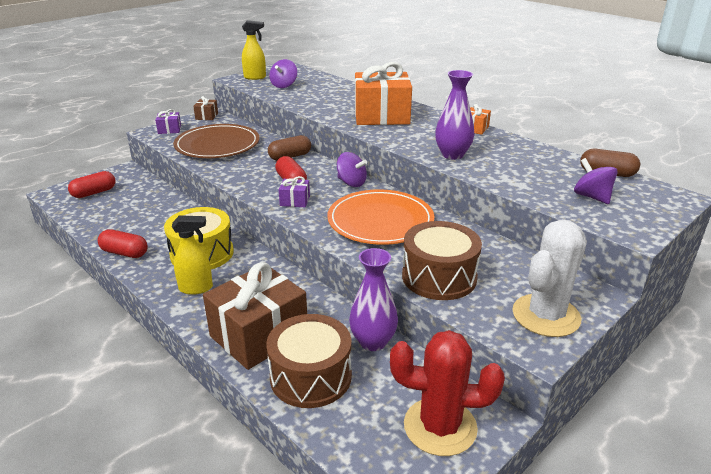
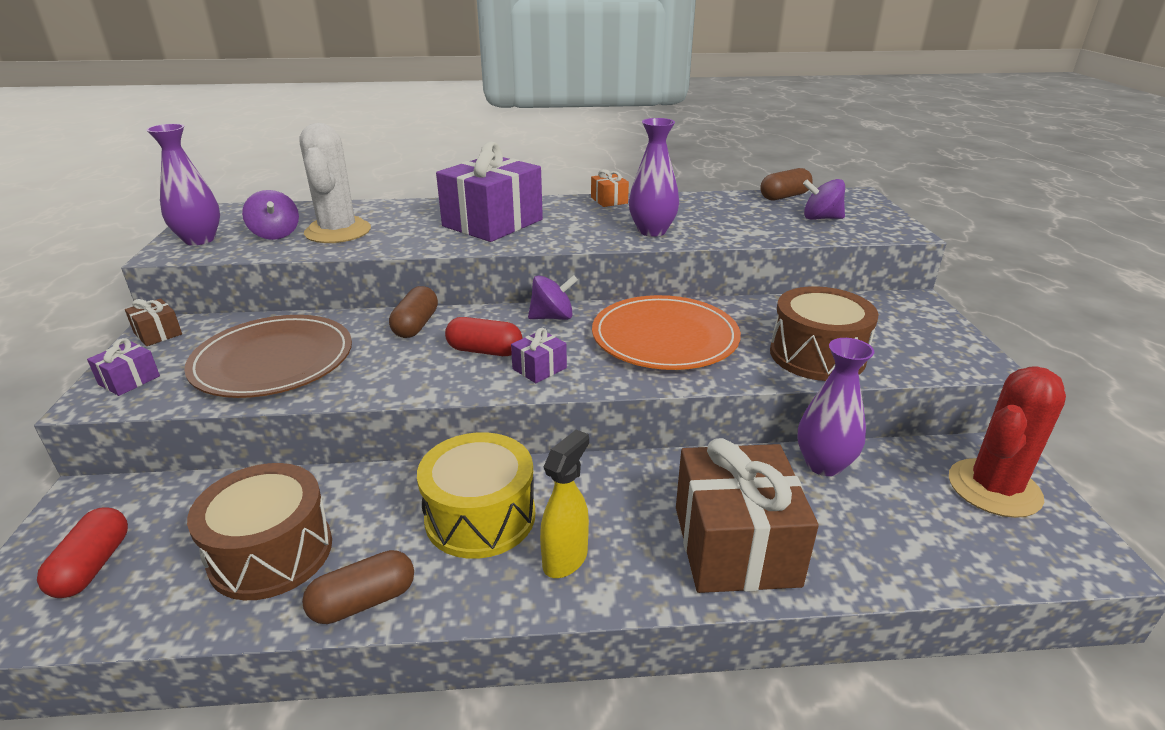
camera: 50 degrees left, 0 degrees up
red capsule [98,229,148,258] -> brown capsule [302,550,414,624]
yellow spray bottle [242,20,266,80] -> purple vase [146,124,220,245]
brown drum [266,314,352,408] -> brown drum moved to [187,463,332,600]
orange gift [355,62,412,125] -> purple gift [436,142,543,242]
white cactus [512,219,587,337] -> white cactus moved to [300,123,371,243]

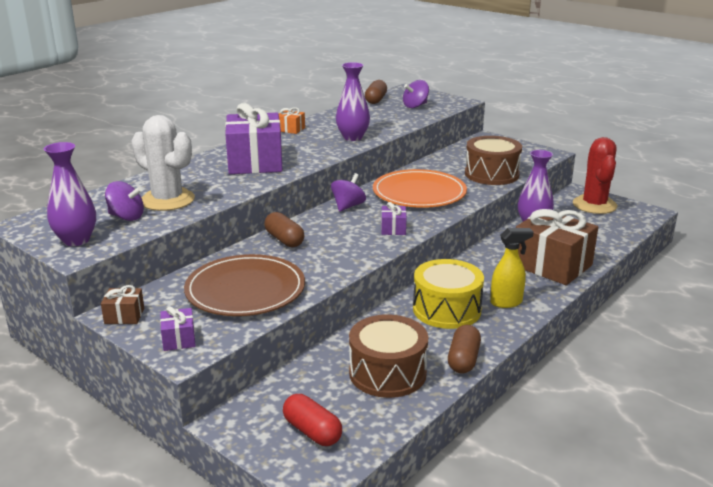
camera: 45 degrees left, 5 degrees down
red capsule [445,317,523,356] -> none
yellow spray bottle [540,430,589,578] -> yellow spray bottle turned 90 degrees clockwise [490,228,534,308]

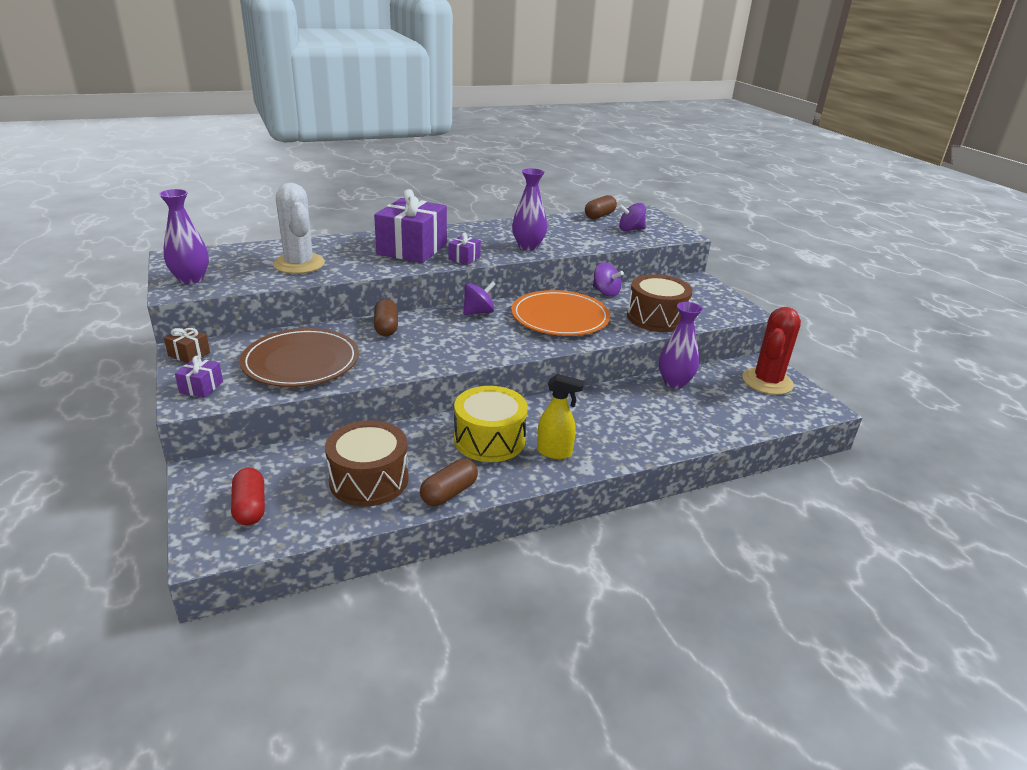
camera: 25 degrees right, 5 degrees up
purple spinning top [105,181,144,221] -> purple spinning top moved to [593,262,624,297]
orange gift [279,107,305,134] -> none
purple gift [381,202,406,235] -> purple gift moved to [449,232,481,265]
brown gift [516,209,598,285] -> none

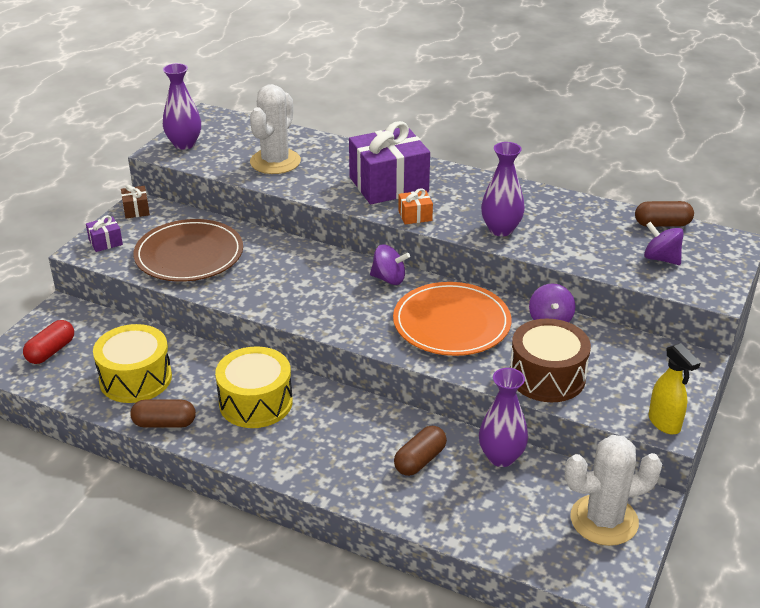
camera: 50 degrees right, 5 degrees up
brown drum [325,420,409,506] -> yellow drum [93,324,172,403]
brown capsule [374,299,398,336] -> brown capsule moved to [394,426,447,476]
purple gift [449,232,481,265] -> orange gift [398,188,433,224]
yellow spray bottle [537,374,584,459] -> yellow spray bottle moved to [648,343,700,434]
red cactus [742,307,801,395] -> white cactus [565,435,662,546]

